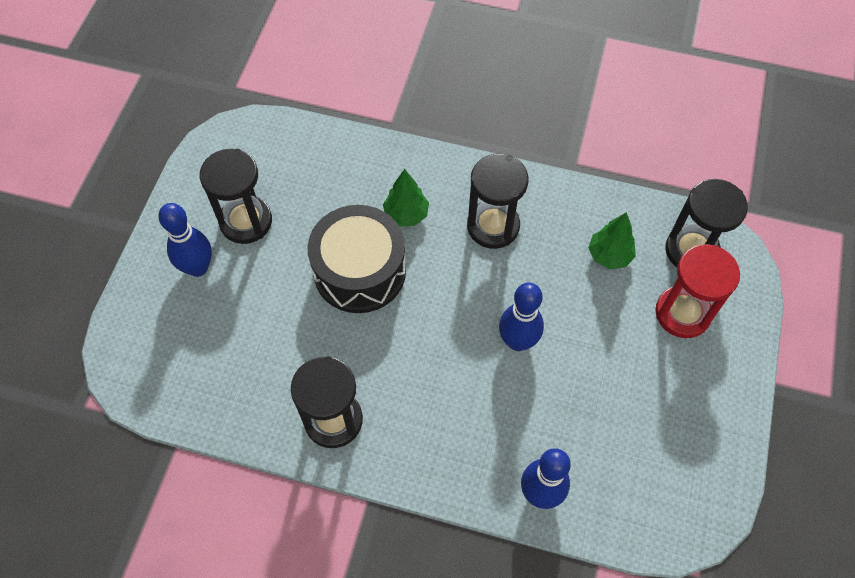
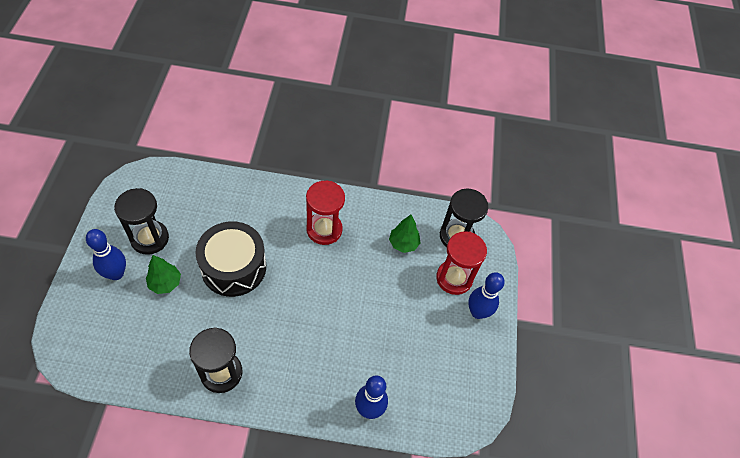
camera: 15 degrees left, 5 degrees down
green tree [383,169,429,227] -> green tree moved to [146,255,181,294]
black hourglass [467,154,528,249] -> red hourglass [306,181,345,245]
blue bowling pin [499,283,544,351] -> blue bowling pin moved to [468,272,505,319]

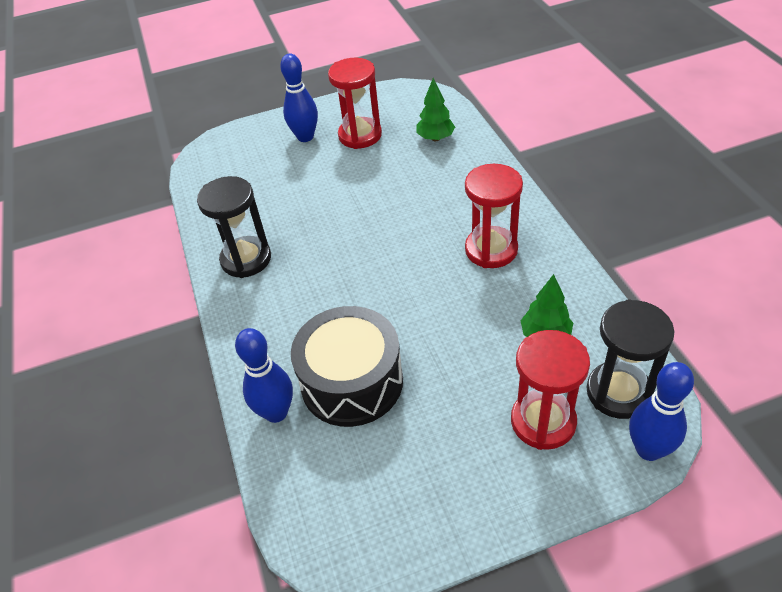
camera: 75 degrees right, 10 degrees down
black hourglass [114,188,169,255] -> red hourglass [328,58,382,149]
green tree [146,255,181,294] -> green tree moved to [416,78,455,141]
black drum [195,221,266,297] -> black drum moved to [291,306,403,427]
blue bowling pin [468,272,505,319] -> blue bowling pin moved to [629,362,694,461]

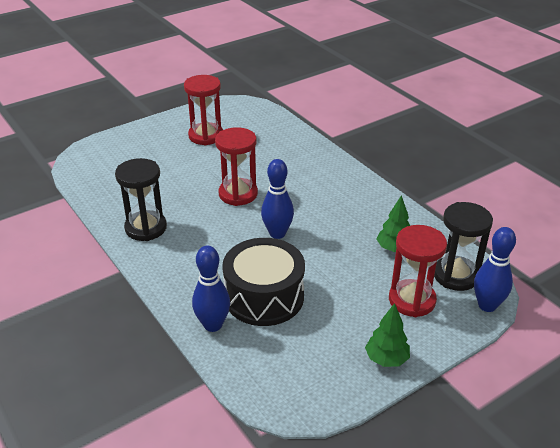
camera: 20 degrees left, 10 degrees down
blue bowling pin [280,54,318,142] -> blue bowling pin moved to [261,159,294,239]
green tree [416,78,455,141] -> green tree moved to [365,303,410,367]
red hourglass [465,164,523,268] -> red hourglass moved to [215,127,258,206]

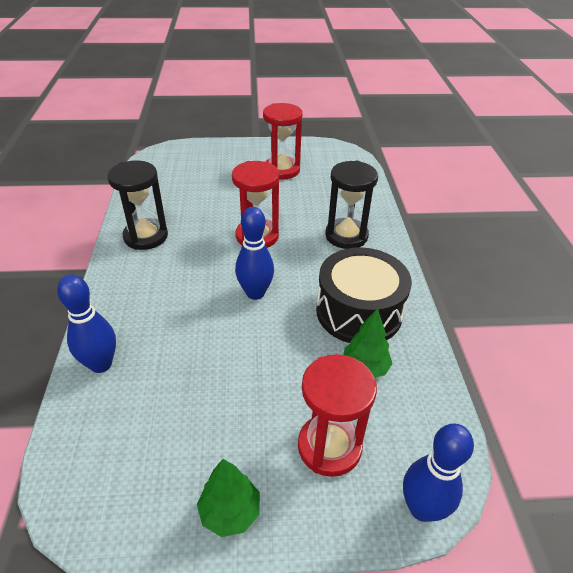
camera: 30 degrees right, 5 degrees up
black drum [222,238,305,326] -> black drum moved to [316,248,412,343]
black hourglass [434,202,493,291] -> black hourglass moved to [325,161,378,249]

